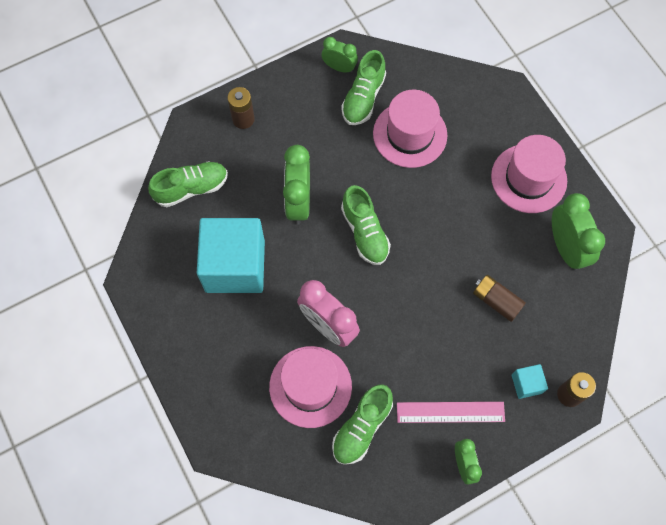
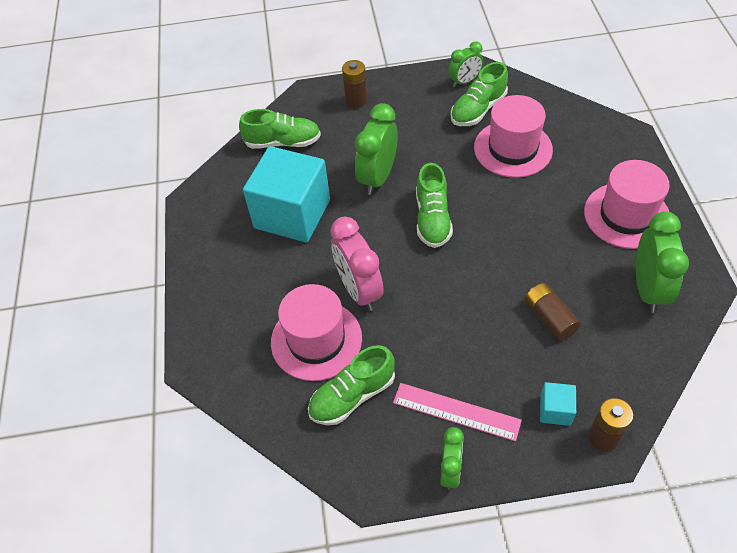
camera: 25 degrees right, 15 degrees down
green clock [321,37,358,73] -> green clock turned 105 degrees clockwise [448,42,483,87]

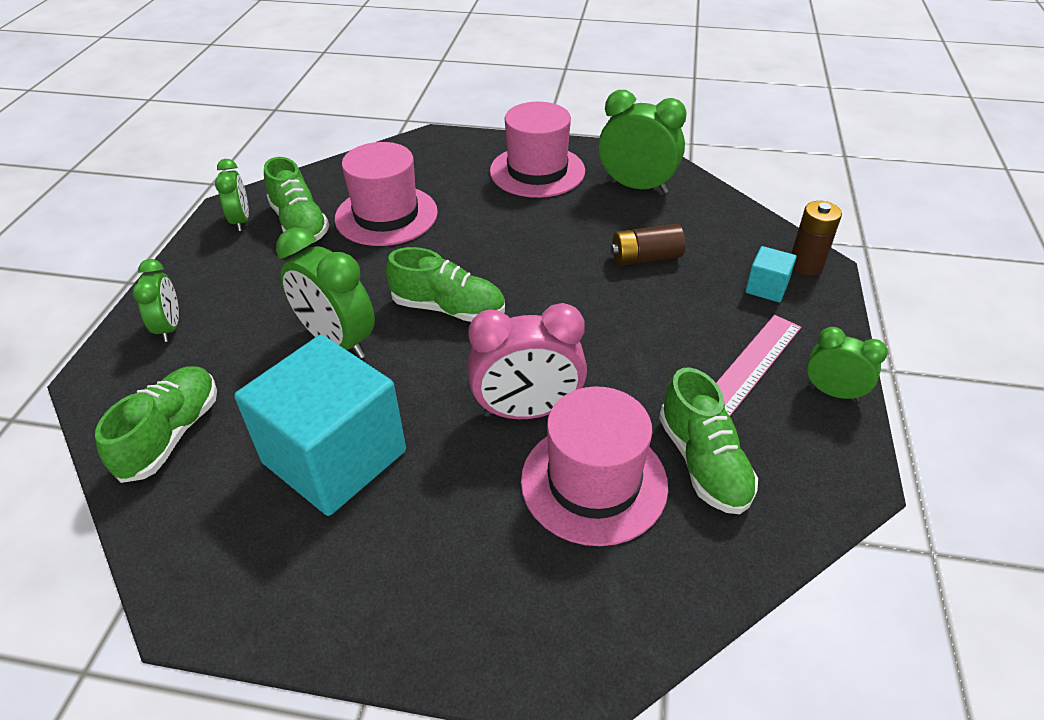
camera: 75 degrees left, 10 degrees down
brown battery [342,60,367,109] -> green clock [132,259,179,342]

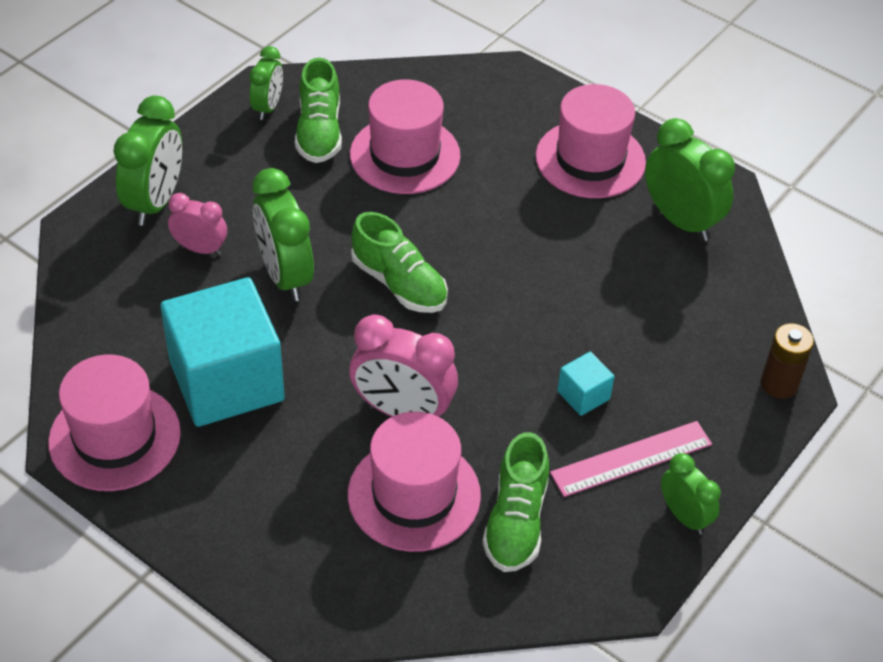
camera: 25 degrees right, 5 degrees up
green shoe [95,366,217,483] -> none
green clock [132,259,179,342] -> green clock [113,96,182,226], size x1.67
brown battery [611,224,685,266] -> none
turquoise cube [745,246,797,302] -> turquoise cube moved to [557,352,615,416]
none -> pink hat [48,354,181,491]
none -> pink clock [168,193,227,255]

